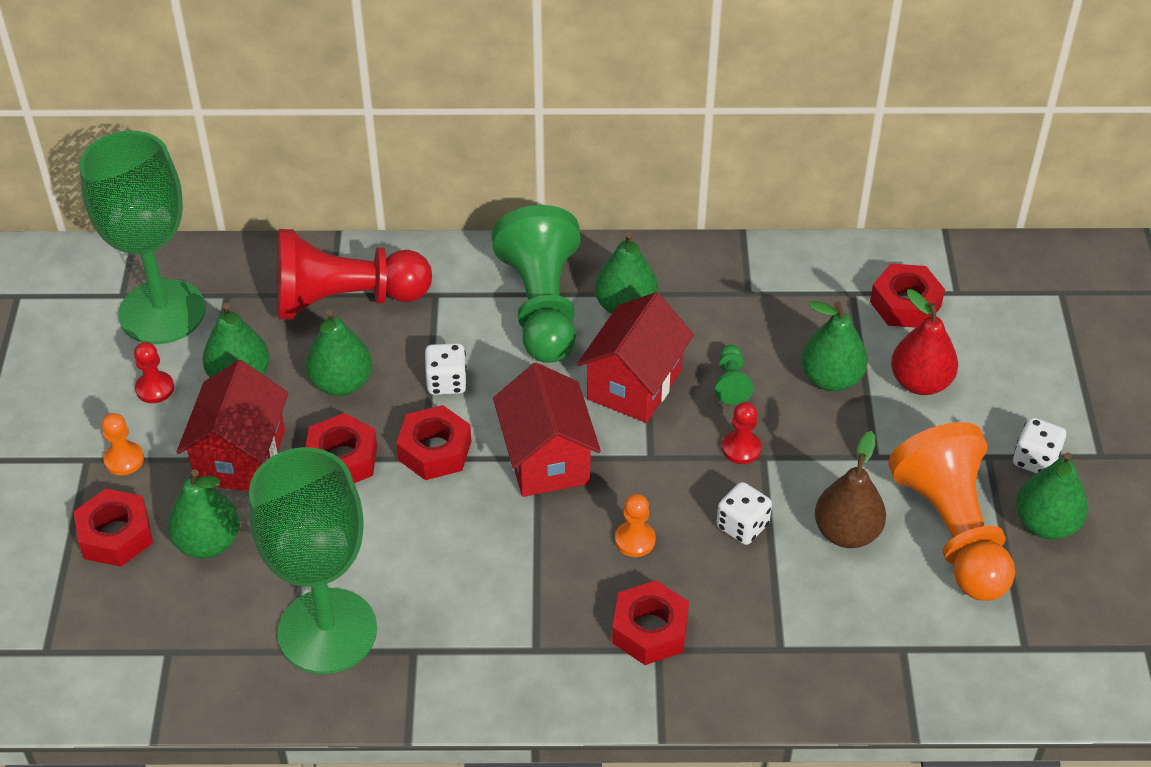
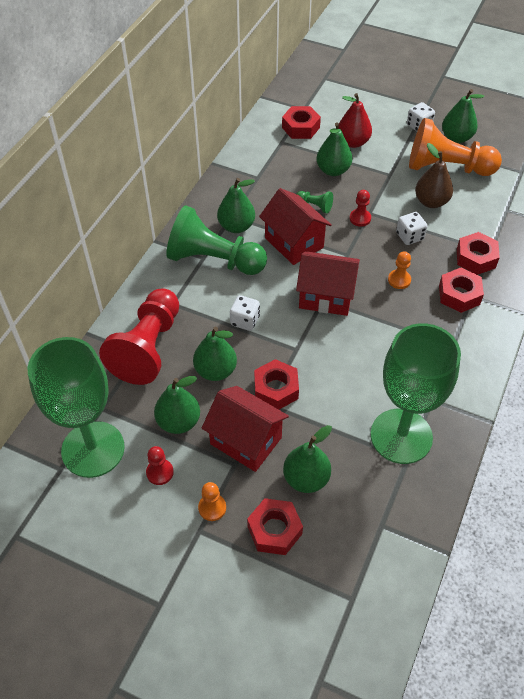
camera: 65 degrees left, 5 degrees up
red nut [396,405,471,480] -> red nut moved to [457,232,500,275]

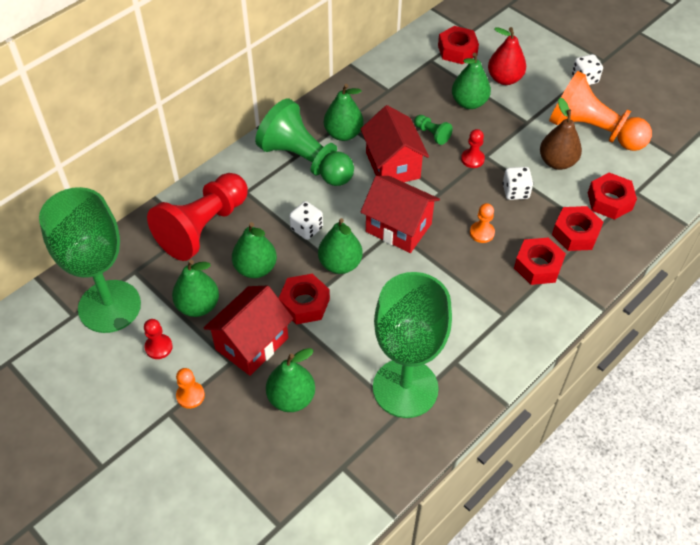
camera: 20 degrees right, 0 degrees up
red house [202,386,289,472] -> red house turned 75 degrees clockwise [204,286,293,376]
red nut [247,498,303,555] -> red nut moved to [588,173,637,220]
green pear [442,89,484,143] -> green pear moved to [318,218,363,274]

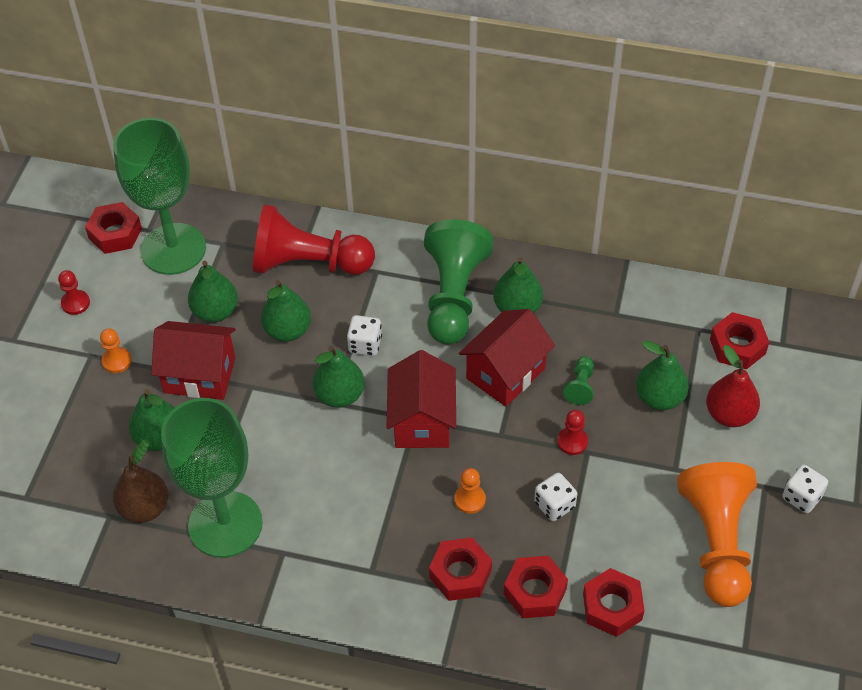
camera: 60 degrees right, 0 degrees up
red pawn [144,319,173,359] -> red pawn moved to [58,270,90,315]
red nut [279,274,330,324] -> red nut moved to [85,202,142,254]
brown pear [540,98,582,170] -> brown pear moved to [113,440,169,523]

